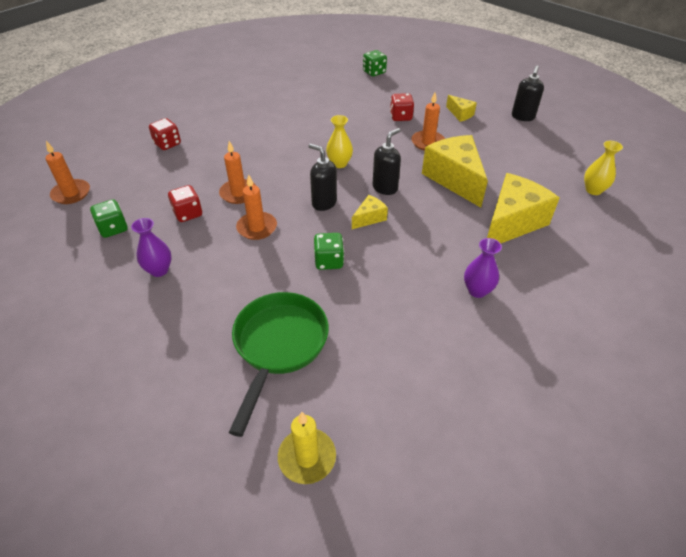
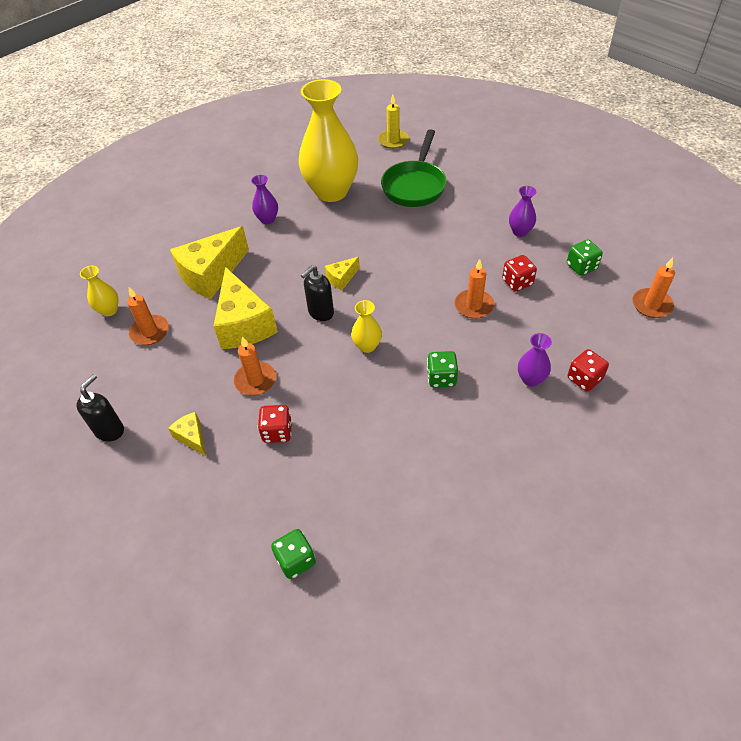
camera: 175 degrees left, 5 degrees up
orange candle [236,174,277,240] -> orange candle moved to [127,287,169,345]
black soap dispenser [308,143,337,211] -> none
green dice [314,233,344,270] -> green dice moved to [427,351,458,388]
none -> yellow vase [299,79,358,202]
none -> purple vase [518,333,552,387]

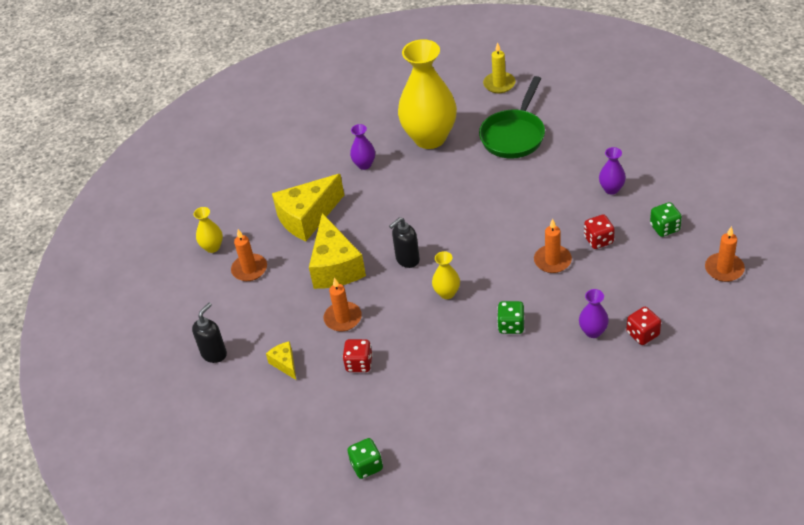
camera: 10 degrees right, 5 degrees down
yellow cheese [325,257,360,290] -> none

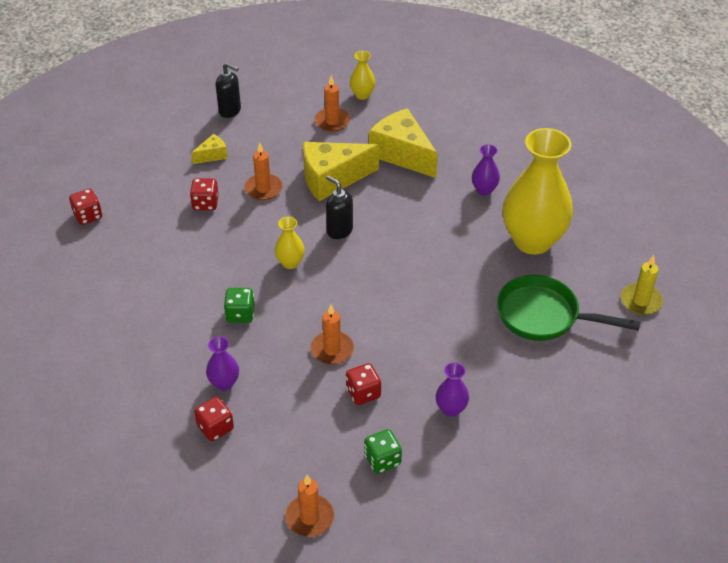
camera: 80 degrees right, 0 degrees up
green dice [347,438,383,479] -> red dice [69,189,102,225]

